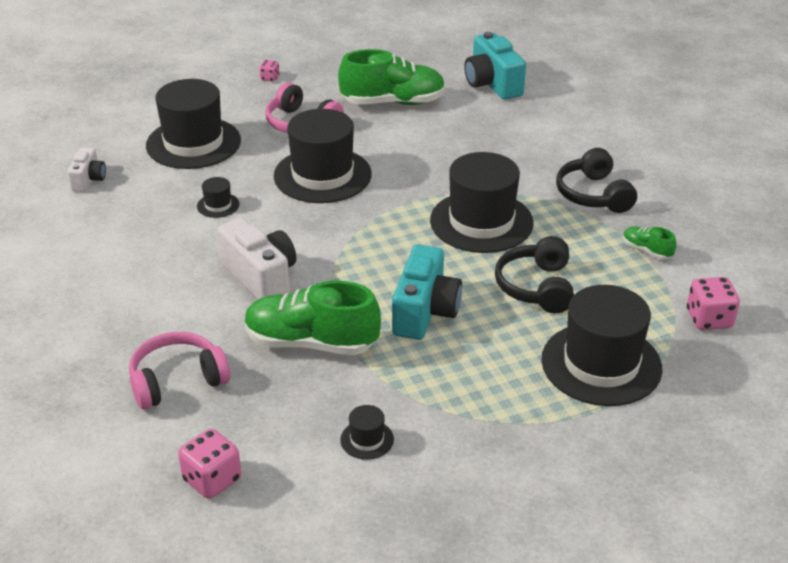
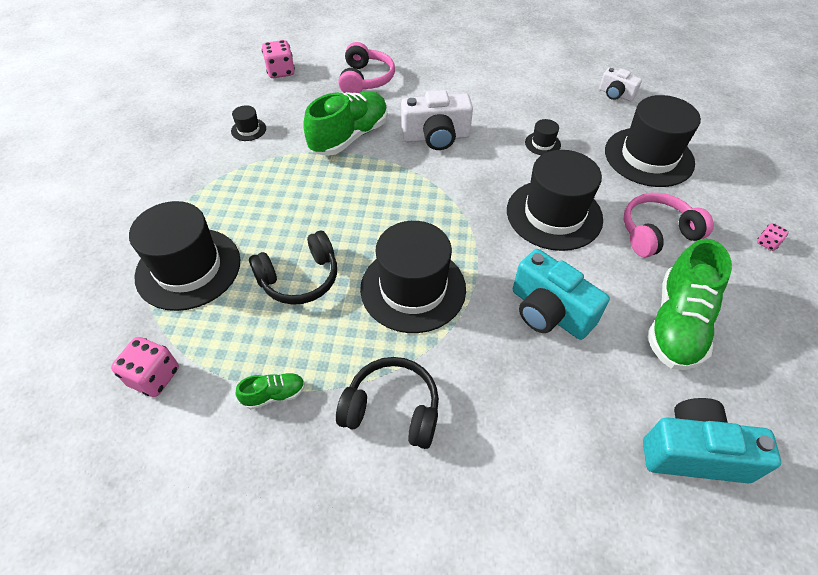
camera: 120 degrees right, 15 degrees up
turquoise camera [392,244,462,340] -> turquoise camera moved to [513,249,610,340]
black headphones [495,236,574,314] -> black headphones turned 120 degrees clockwise [249,231,337,305]

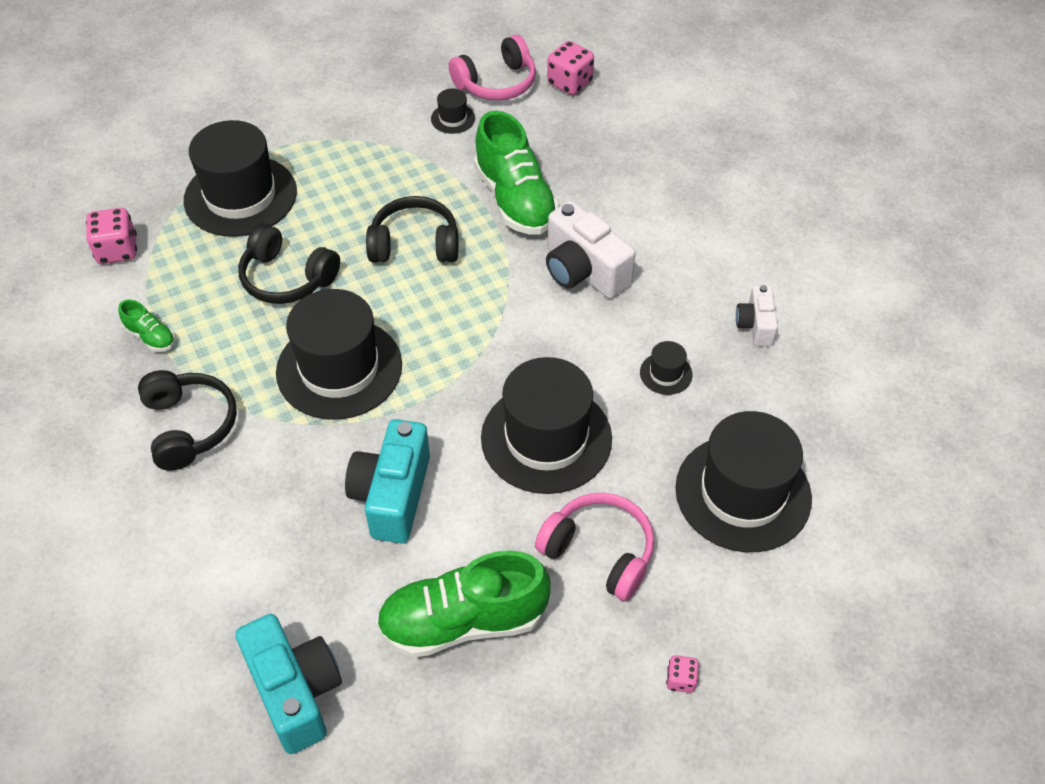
camera: 55 degrees right, 0 degrees up
green shoe [303,91,388,156] -> green shoe turned 60 degrees clockwise [474,111,559,235]
pink headphones [338,42,395,93] -> pink headphones moved to [449,34,536,100]
white camera [599,68,642,101] -> white camera moved to [736,285,778,346]
none -> black headphones [366,196,458,263]

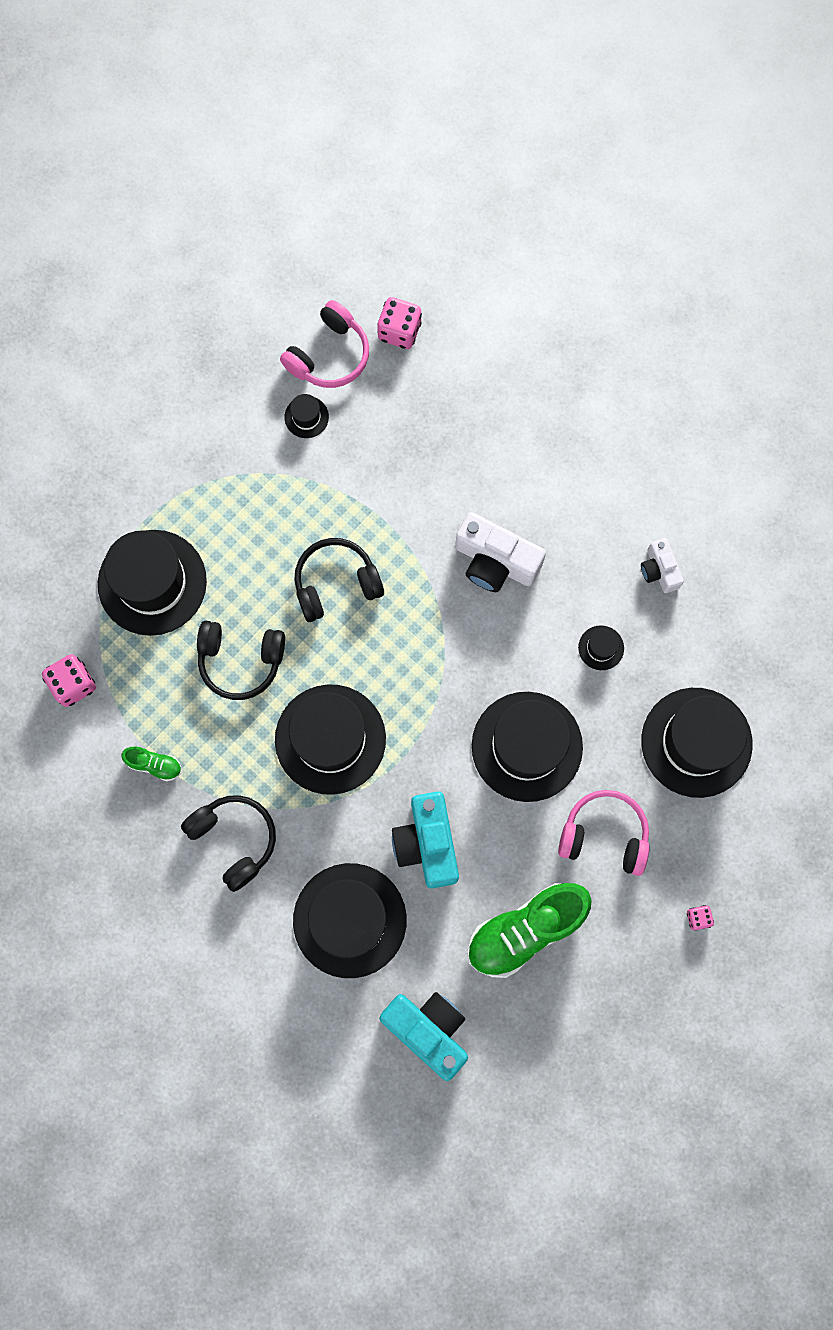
camera: 20 degrees left, 25 degrees up
green shoe [474,111,559,235] -> none
none -> black hat [293,863,407,978]

